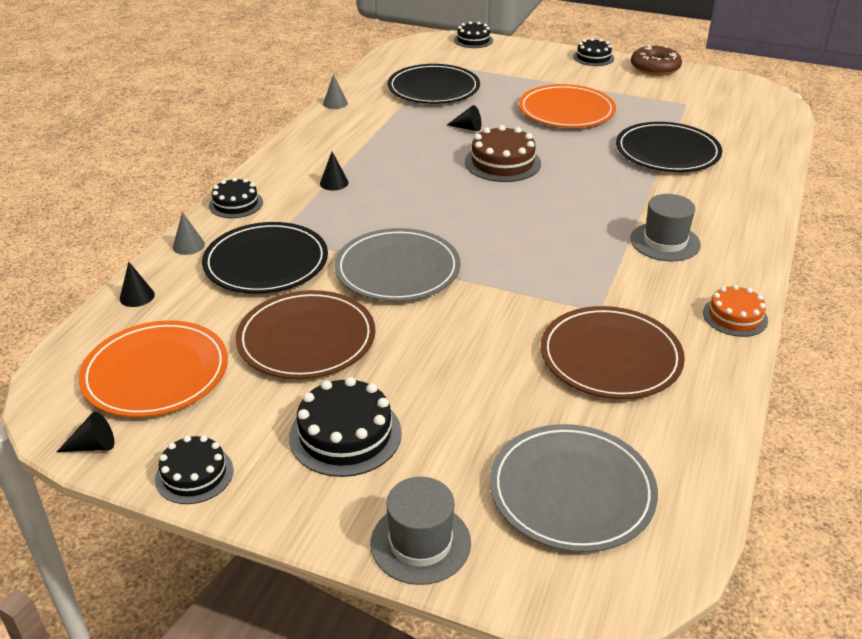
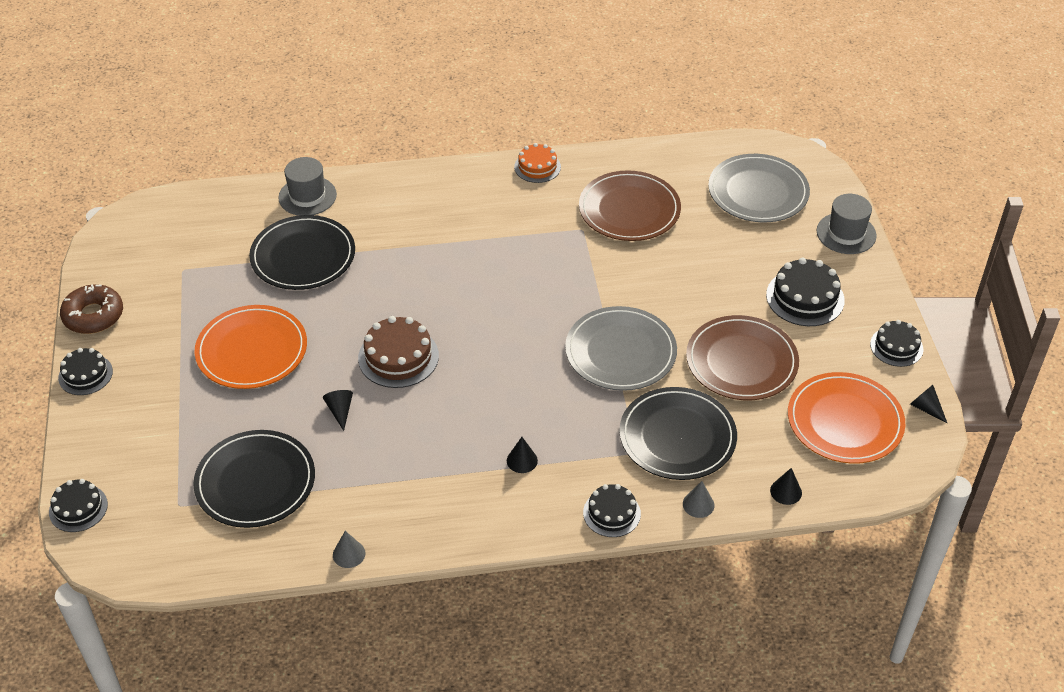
camera: 120 degrees left, 10 degrees up
grey hat [630,194,701,261] -> grey hat moved to [278,157,337,216]

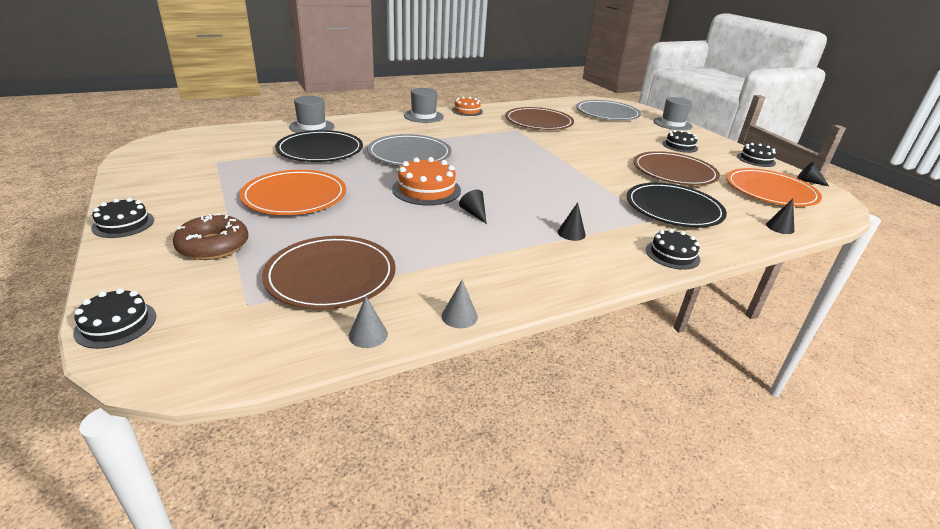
camera: 20 degrees left, 15 degrees down
brown donut [60,284,123,334] -> brown donut moved to [173,213,249,260]
black plate [193,430,315,528] -> brown plate [262,236,396,310]
black cone [323,390,353,431] -> black cone moved to [459,190,487,224]
brown cake [358,316,439,388] -> orange cake [392,157,461,206]
grey plate [565,306,677,391] -> grey plate moved to [367,134,451,166]
grey cone [683,481,714,518] -> grey cone moved to [349,297,388,348]
black cake [766,258,845,326] -> black cake [662,130,698,153], size x0.65
none -> grey hat [404,88,444,123]

